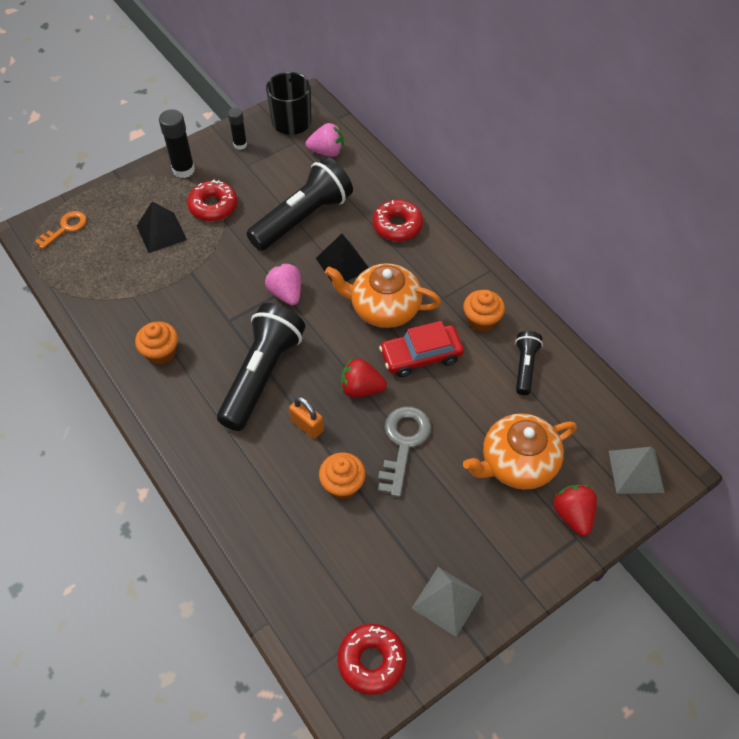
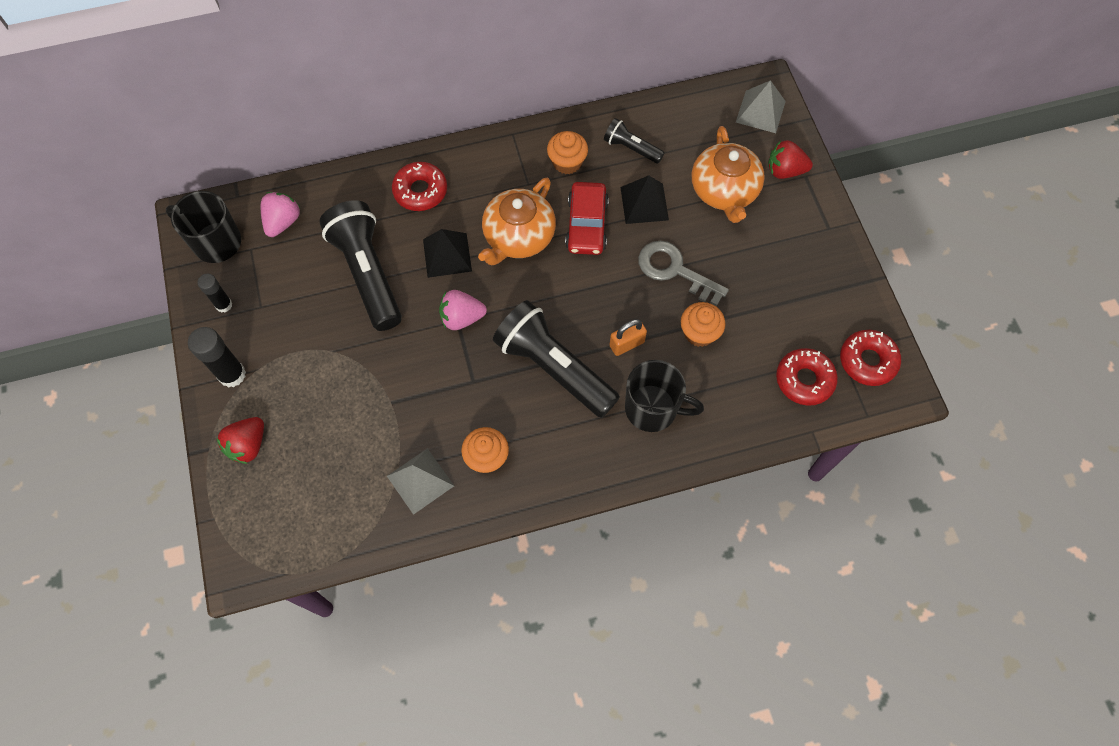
camera: 70 degrees left, 10 degrees up
orange key [35,211,87,249] -> none
black pyramid [137,201,187,253] -> black pyramid moved to [620,175,669,224]
red donut [187,180,238,221] -> red donut moved to [776,348,838,406]
red strawberry [341,358,387,398] -> red strawberry moved to [216,417,264,464]
grey pyramid [412,567,482,637] -> grey pyramid moved to [387,448,454,515]
none -> black mug [625,360,704,432]

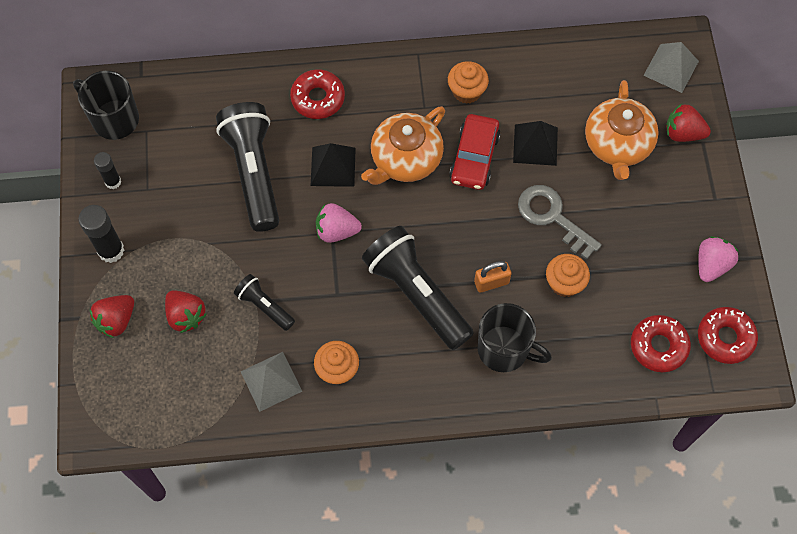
camera: 10 degrees right, 0 degrees up
pink strawberry [261,192,300,237] -> pink strawberry moved to [698,236,739,282]
black flashlight [604,118,664,164] -> black flashlight moved to [234,274,295,331]
none -> red strawberry [165,290,207,333]

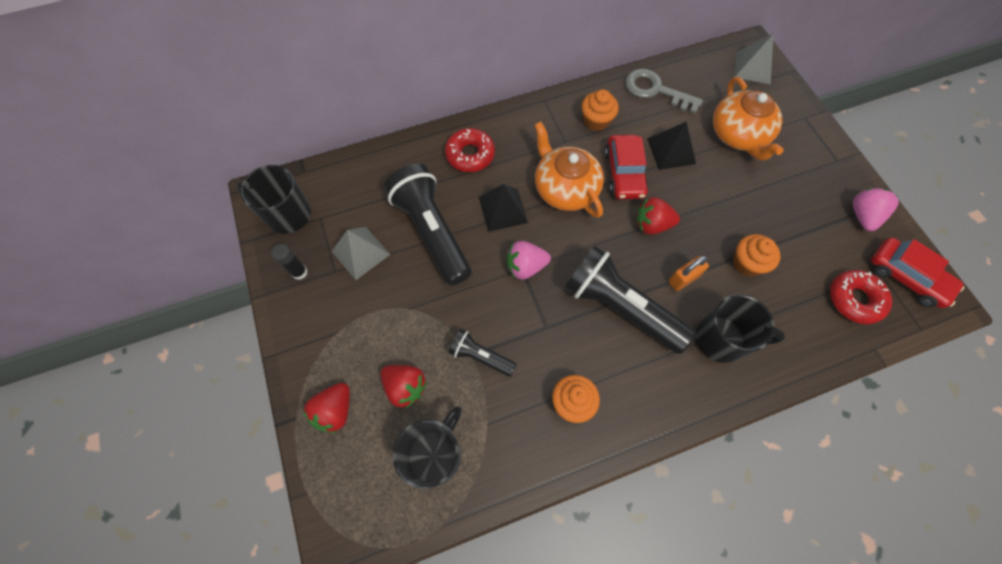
camera: 15 degrees left, 0 degrees up
black glue stick [78,205,124,263] -> none
grey pyramid [240,352,302,412] -> grey pyramid moved to [331,227,391,280]
orange teapot [361,106,445,185] -> orange teapot turned 120 degrees clockwise [535,122,604,218]
grey key [518,185,602,260] -> grey key moved to [625,69,703,114]
red strawberry [666,104,711,142] -> red strawberry moved to [636,197,680,235]
red donut [698,307,758,364] -> red car [871,237,965,308]
none -> black mug [393,406,462,489]

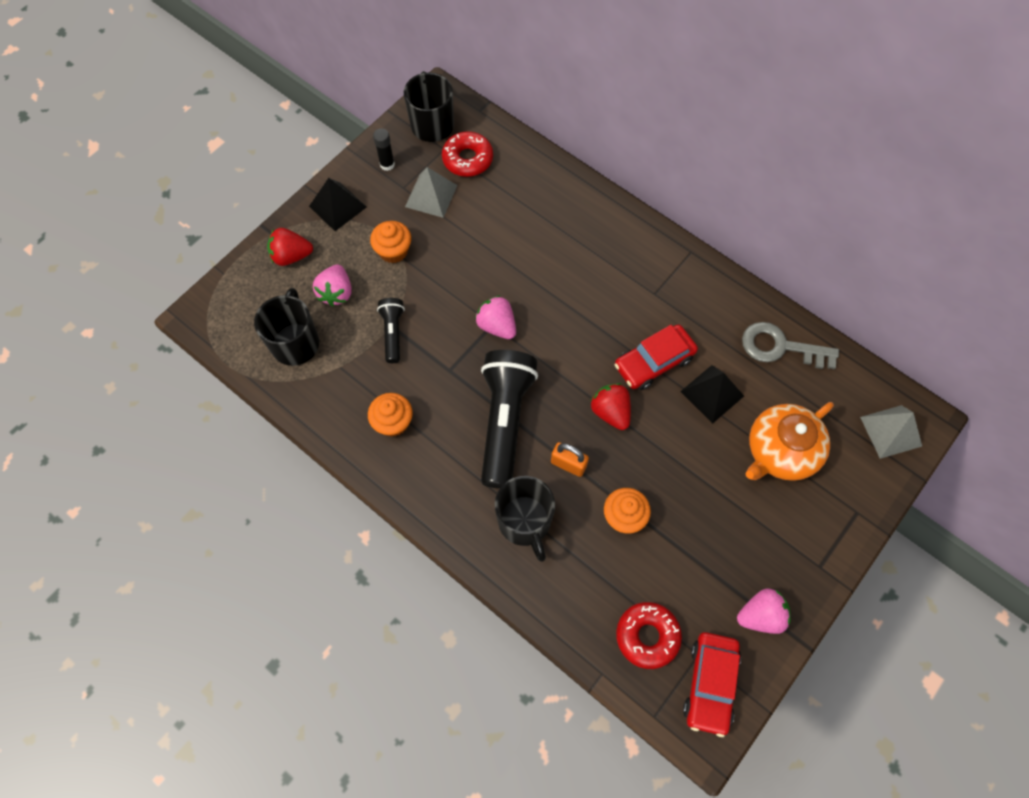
camera: 60 degrees right, 0 degrees up
red strawberry [380,365,427,409] -> pink strawberry [313,265,352,306]
black flashlight [384,164,472,286] -> none
black mug [393,406,462,489] -> black mug turned 90 degrees counterclockwise [254,288,319,366]
red donut [445,128,495,172] -> red donut moved to [442,131,493,177]
black pyramid [479,184,528,232] -> black pyramid moved to [309,178,367,231]
orange teapot [535,122,604,218] -> none
orange cupcake [581,89,619,131] -> orange cupcake moved to [370,221,411,263]
grey key [625,69,703,114] -> grey key turned 75 degrees counterclockwise [742,322,839,369]

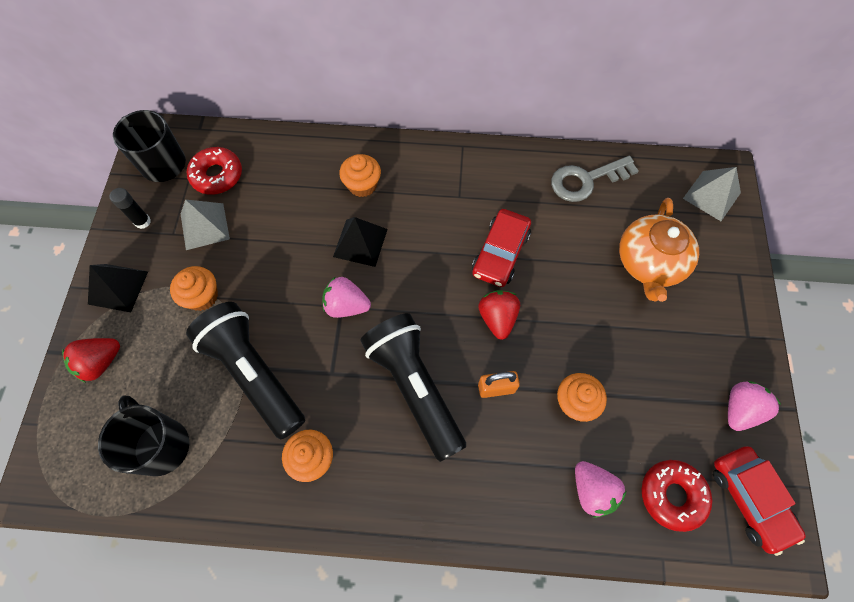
camera: 35 degrees left, 0 degrees up
pink strawberry [313,265,352,306] -> pink strawberry moved to [575,461,626,518]
black flashlight [377,298,405,363] -> black flashlight [186,302,305,439], size x1.99
black mug [495,476,555,562] -> none
red strawberry [590,383,631,430] -> red strawberry turned 60 degrees clockwise [478,290,520,340]
black pyramid [680,365,744,424] -> black pyramid moved to [333,217,388,267]
none -> orange cupcake [339,154,381,197]

